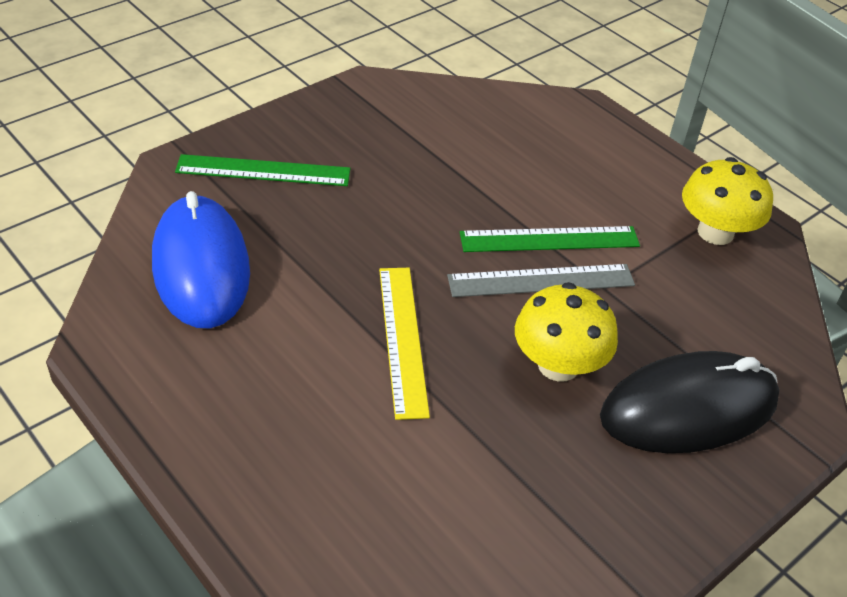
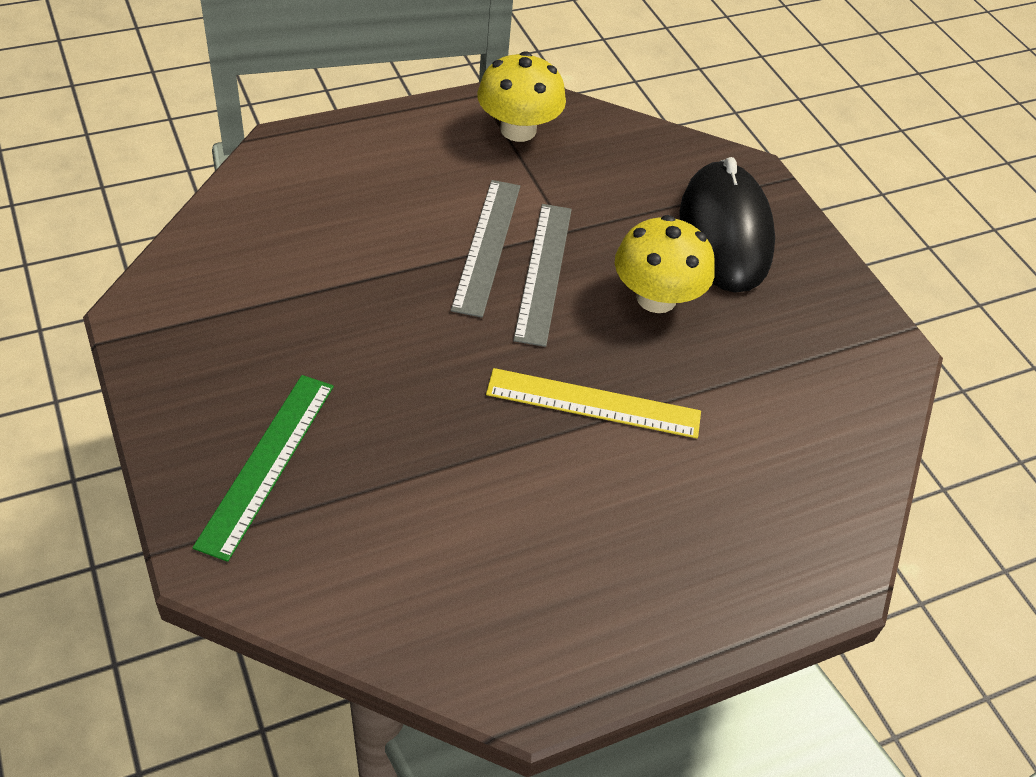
camera: 75 degrees left, 5 degrees up
blue mouse [152,191,250,328] -> none
green ruler [460,226,640,252] -> grey ruler [451,180,520,318]

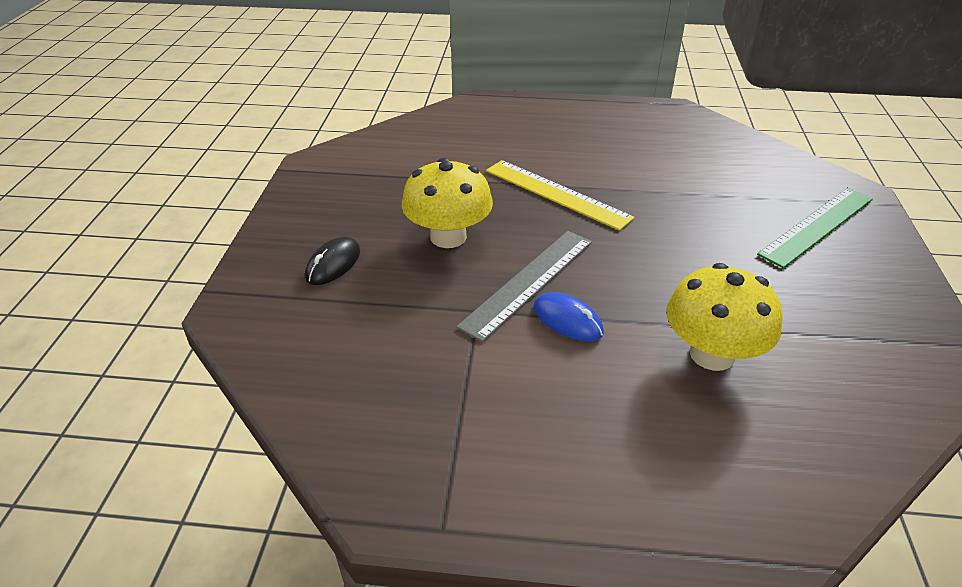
camera: 145 degrees left, 10 degrees down
grey ruler [451,180,520,318] -> blue mouse [534,292,604,342]
yellow mushroom [477,51,566,142] -> yellow mushroom moved to [667,263,783,371]
black mouse [679,157,775,293] -> black mouse [305,237,360,285], size x0.43

